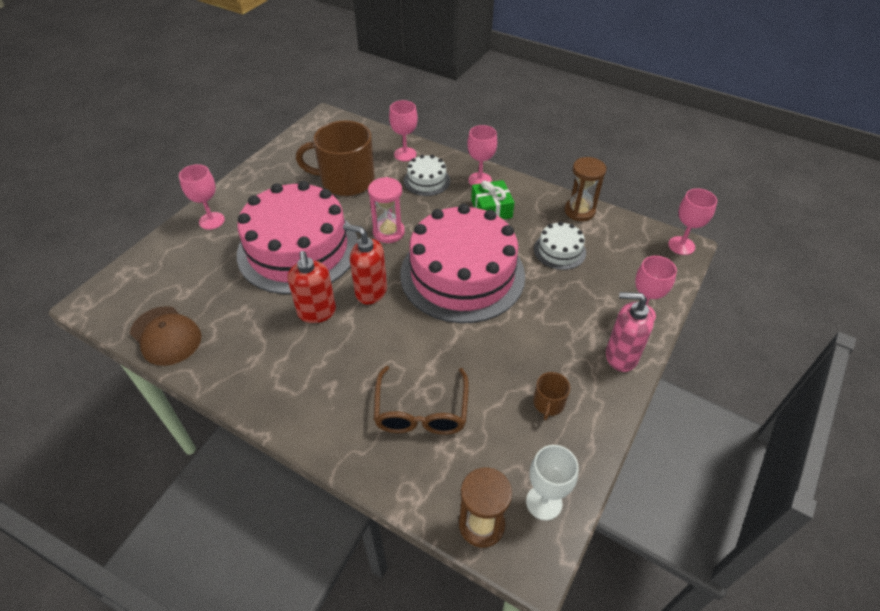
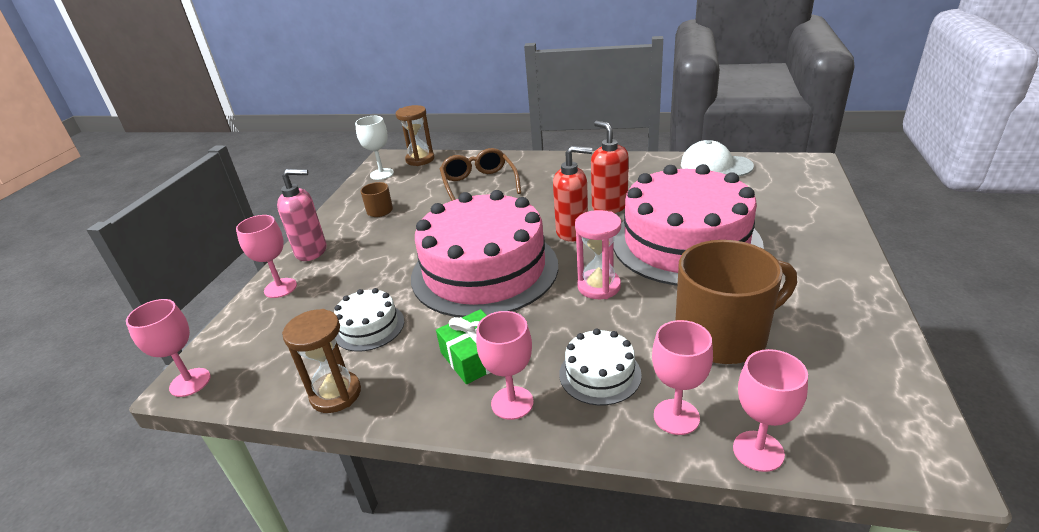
camera: 165 degrees right, 15 degrees down
brown cap [130,306,202,366] -> white cap [681,140,754,176]
pink goblet [179,164,225,230] -> pink goblet moved to [733,349,808,472]

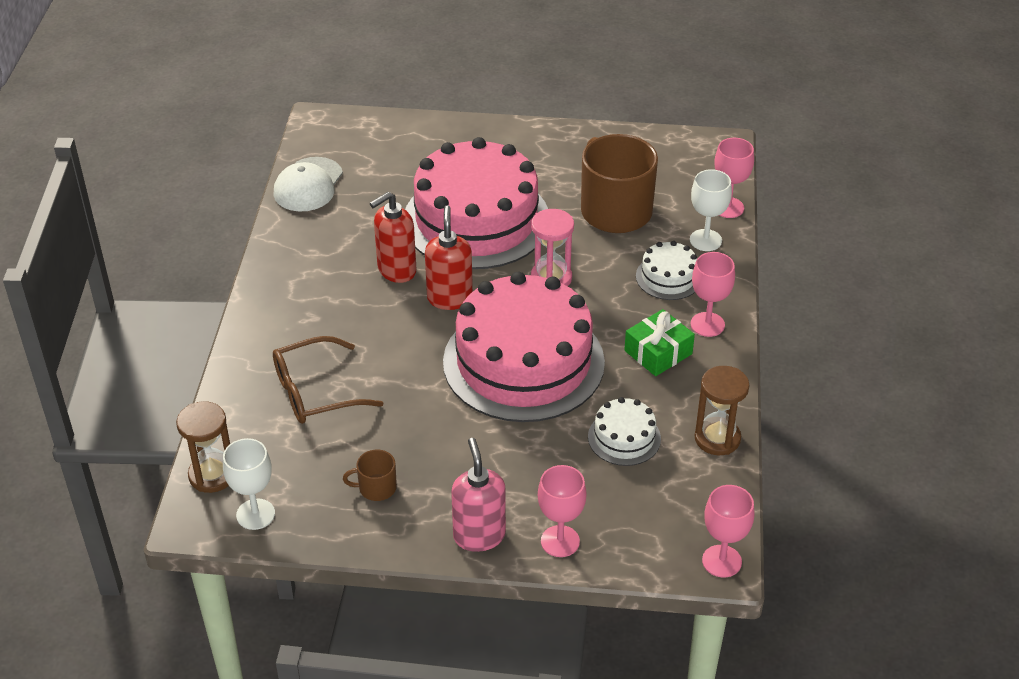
camera: 100 degrees left, 10 degrees up
pink goblet [652,320,713,435] -> white goblet [690,169,732,251]

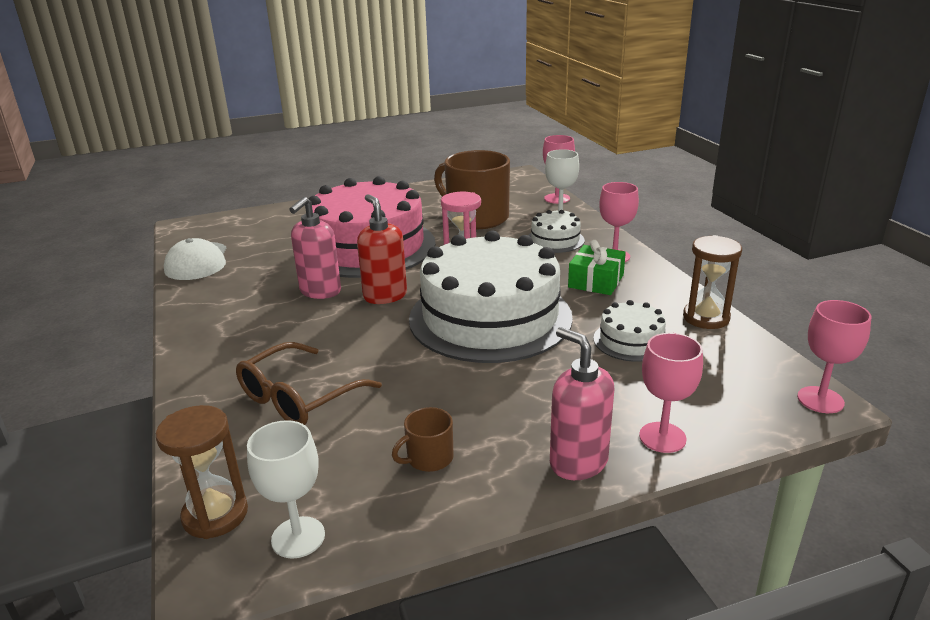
camera: 25 degrees left, 15 degrees down
red soap dispenser [370,192,416,283] -> pink soap dispenser [289,197,341,299]
pink cake [443,272,605,422] -> white cake [409,230,573,363]

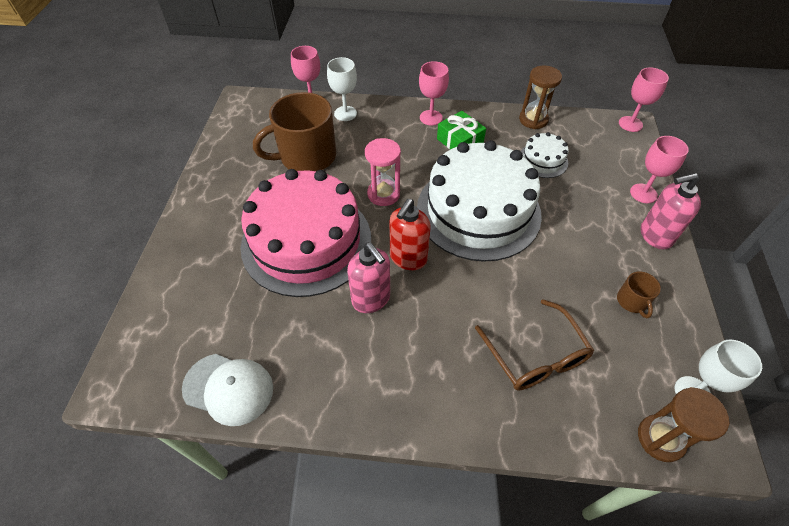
camera: 65 degrees left, 25 degrees up
red soap dispenser [357,194,407,304] -> red soap dispenser turned 60 degrees counterclockwise [389,199,431,270]
white cake [528,210,585,253] -> none

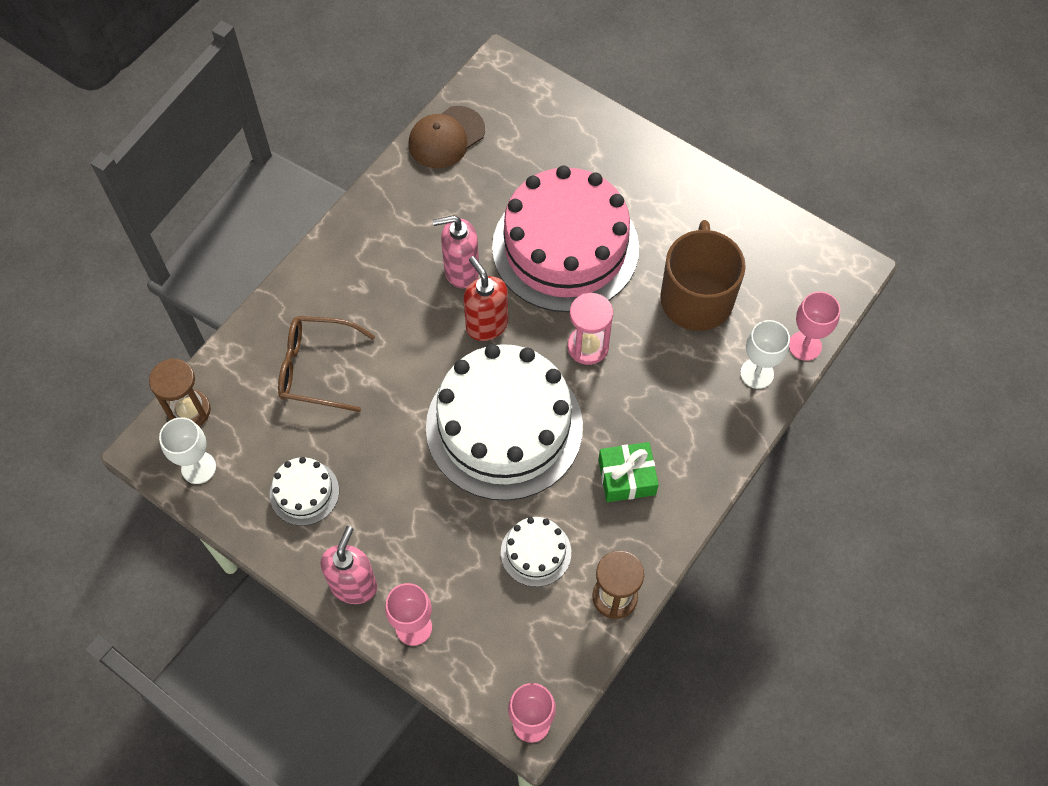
camera: 120 degrees right, 10 degrees up
white cap [182,354,273,426] -> brown cap [409,106,485,168]
pink goblet [419,61,449,125] -> none
brown mug [617,271,661,318] -> white cake [270,457,339,526]

